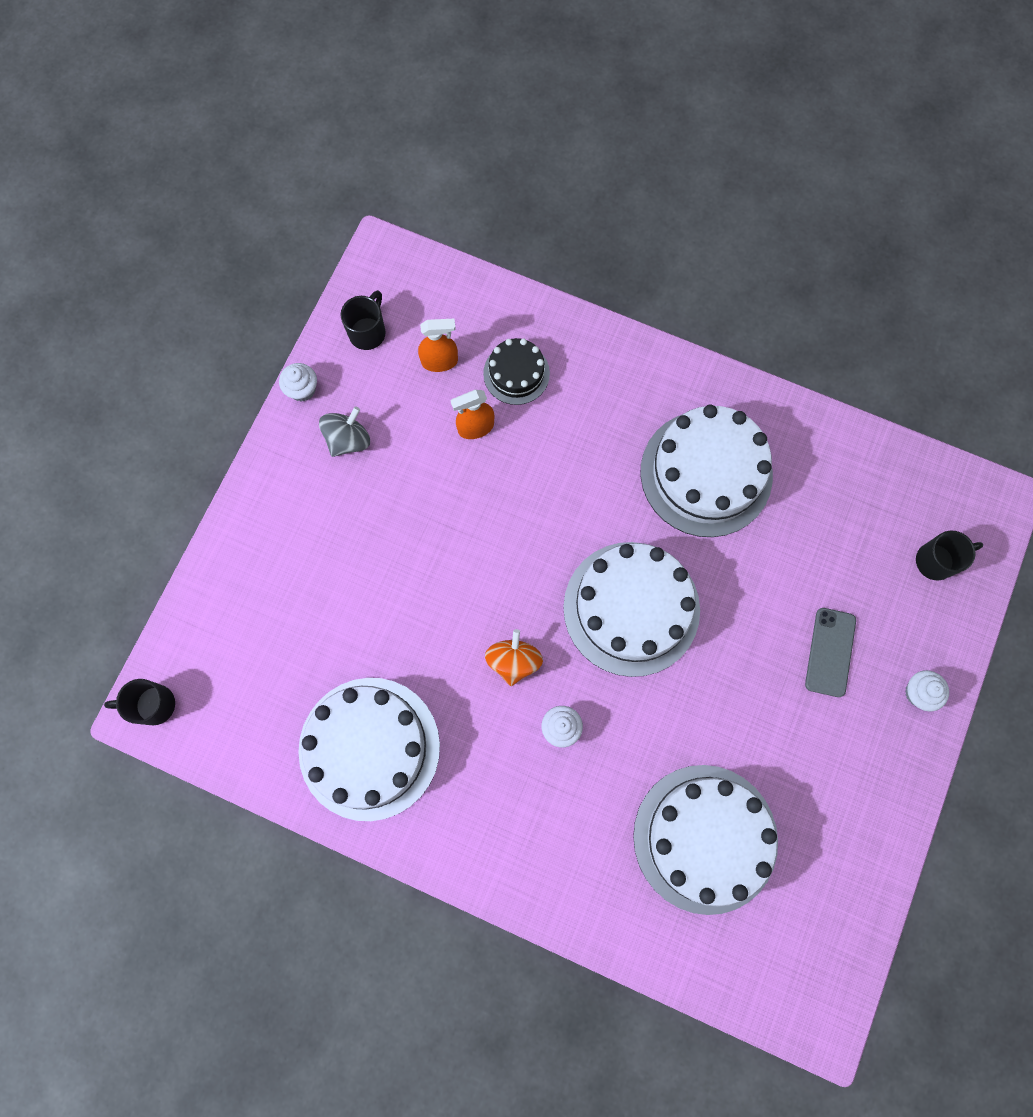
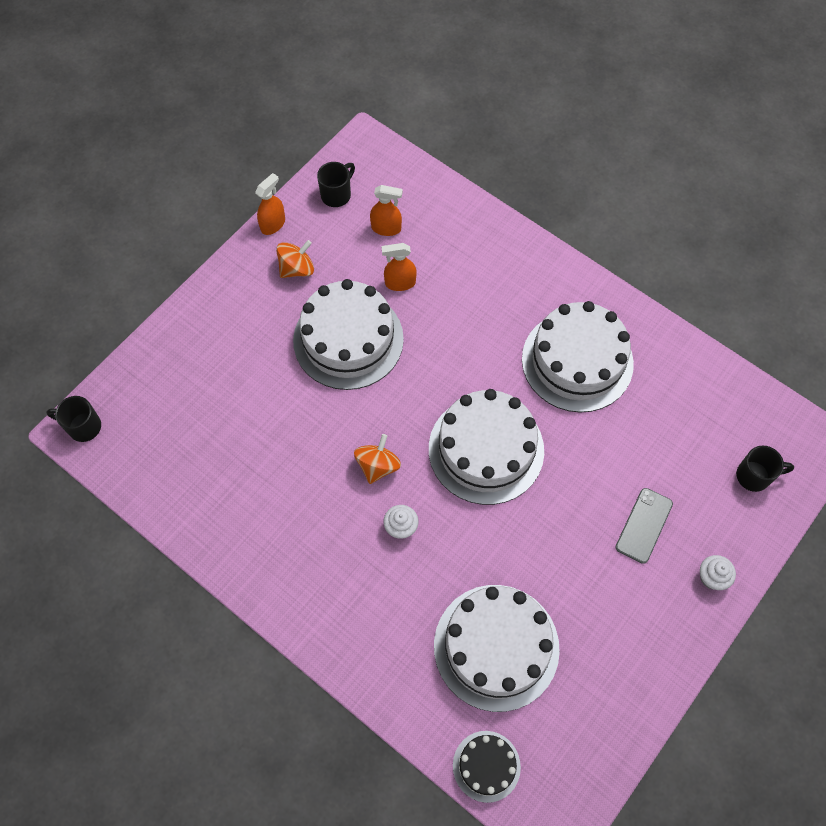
camera: 15 degrees right, 10 degrees down
white cupcake [279,363,317,401] -> orange spray bottle [255,173,285,235]
white cake [298,678,440,821] -> white cake moved to [293,279,404,390]
grey spinning top [319,406,370,457] -> orange spinning top [276,240,314,278]
black cake [483,338,550,405] -> black cake moved to [453,731,521,803]

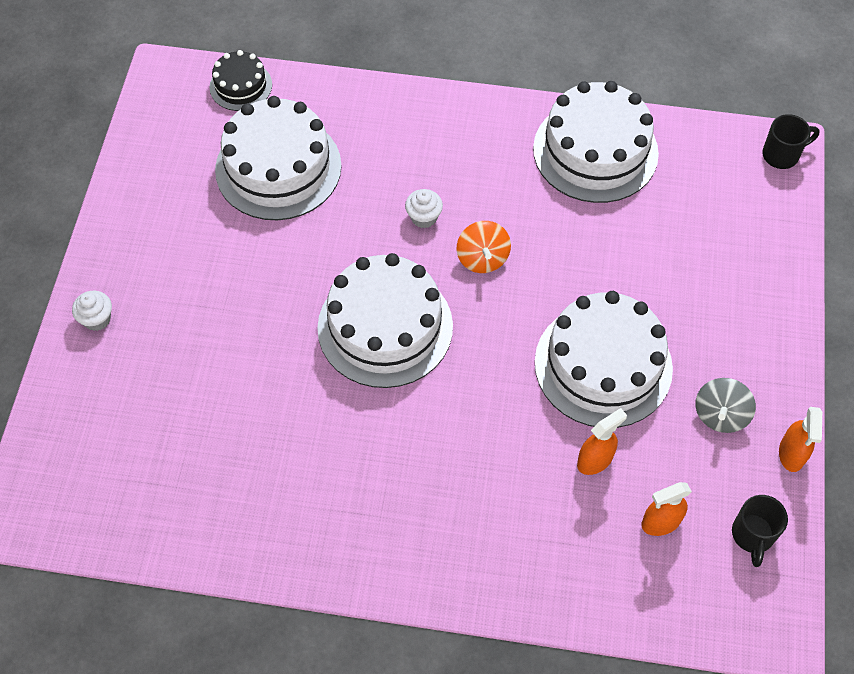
camera: 150 degrees right, 5 degrees down
orange spinning top [276,240,314,278] -> grey spinning top [695,378,756,433]
white cake [522,301,634,412] -> white cake moved to [533,81,659,203]
grey phone [616,488,673,564] -> none
black mug [736,446,794,492] -> none

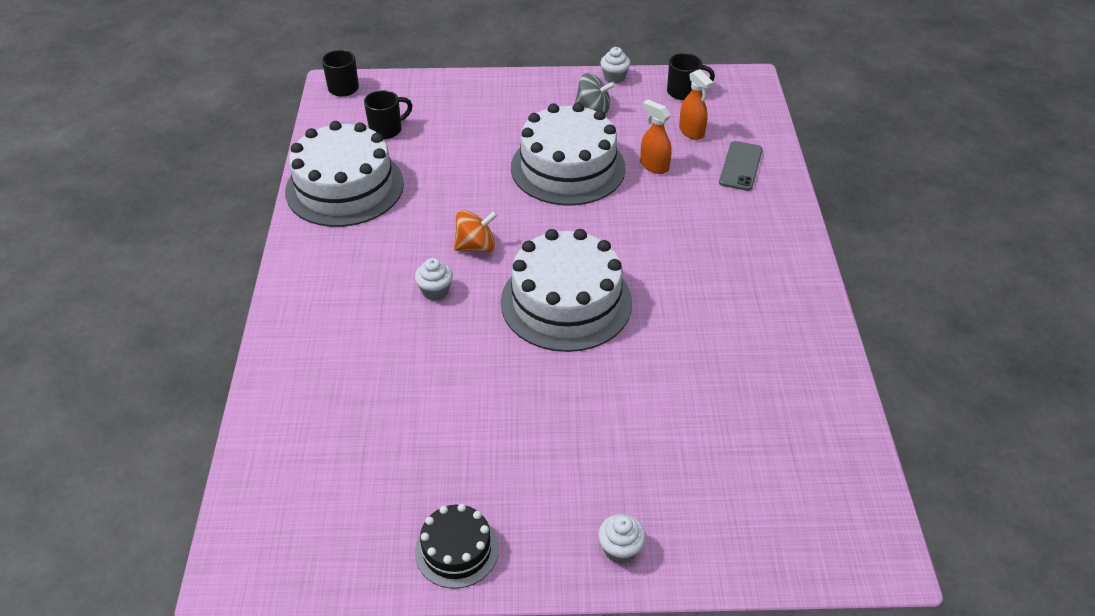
camera: 100 degrees left, 15 degrees down
black cake [209,50,272,111] -> black cake moved to [415,504,499,588]
white cake [215,96,342,220] -> none
orange spray bottle [779,407,822,472] -> white cupcake [600,47,631,84]
none -> black mug [364,90,413,139]
none -> grey phone [719,141,763,191]

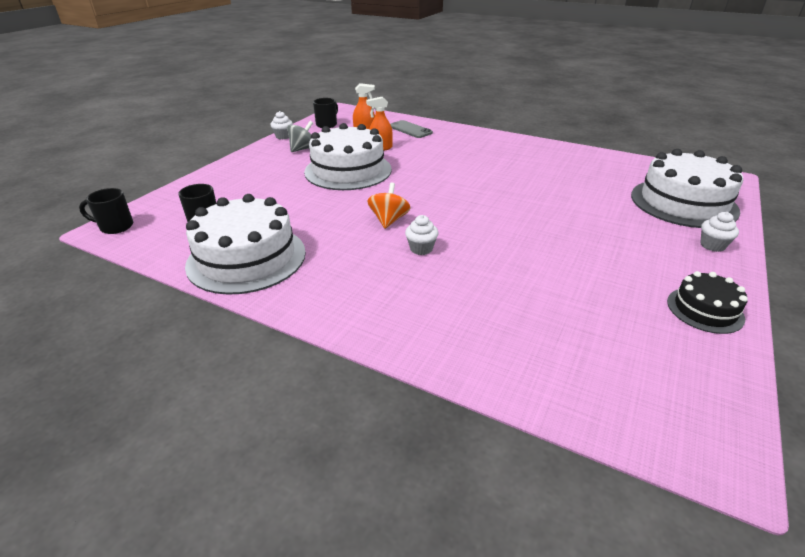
camera: 60 degrees left, 10 degrees down
white cake [501,229,632,352] -> white cake moved to [631,149,743,228]

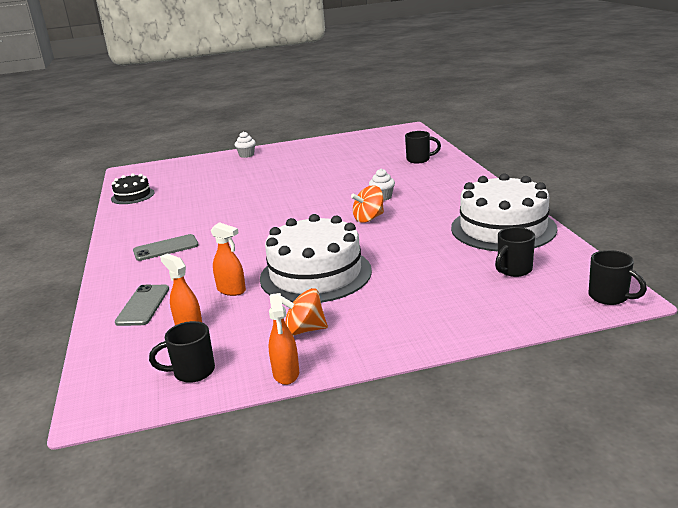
camera: 130 degrees left, 10 degrees down
white cupcake [270,111,293,139] -> orange spray bottle [269,293,299,385]
grey spinning top [287,121,313,152] -> orange spinning top [281,288,328,336]
white cake [631,149,743,228] -> none
black cake [667,271,748,334] -> black cake moved to [111,173,155,204]
none -> grey phone [133,234,199,261]
none -> black mug [405,131,441,163]

